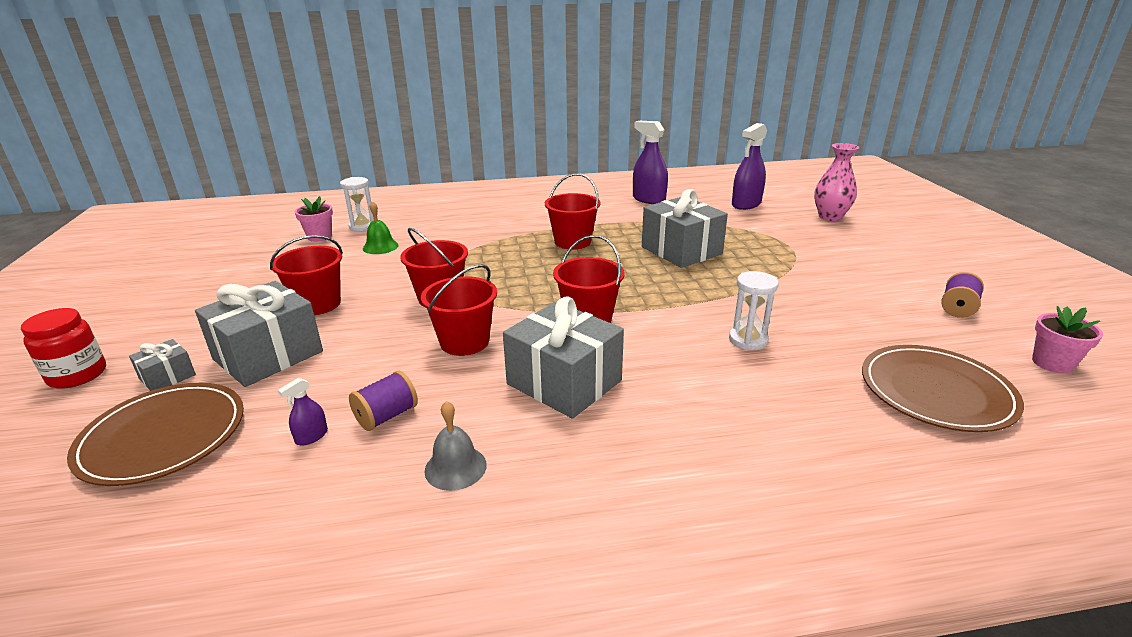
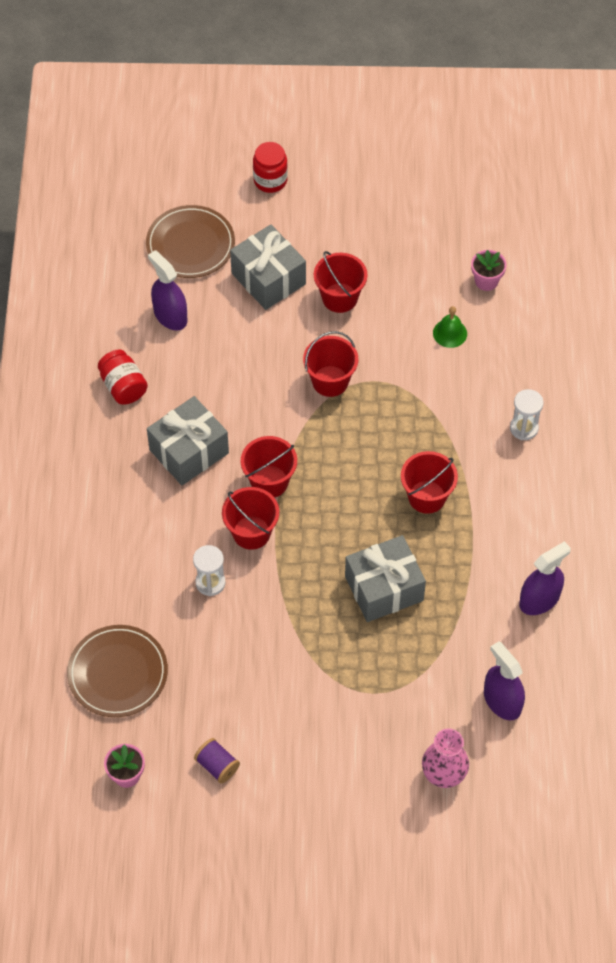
camera: 100 degrees right, 30 degrees up
grey gift [129,339,196,391] -> none
purple spray bottle [278,378,328,446] -> purple spray bottle [148,250,188,330], size x2.14
white hourglass [340,177,374,232] -> white hourglass moved to [510,389,544,440]
purple spool [349,371,418,431] -> none
red bucket [421,264,497,356] -> red bucket moved to [222,487,279,550]
grey bell [424,401,487,491] -> red jar [98,350,148,405]

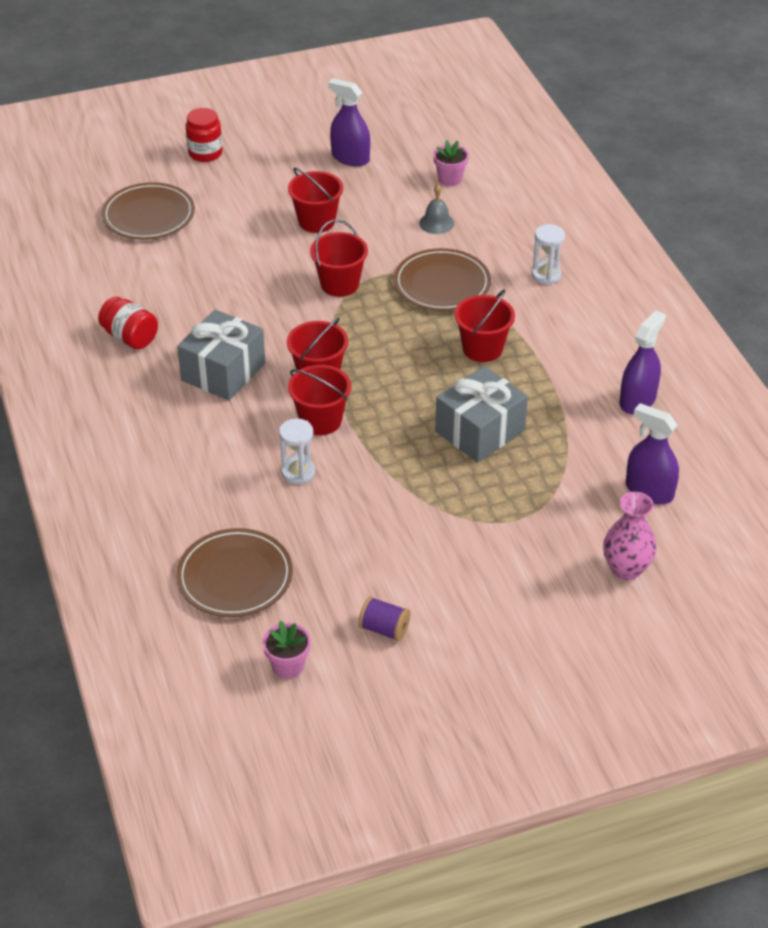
camera: 20 degrees left, 15 degrees down
purple spray bottle [148,250,188,330] -> purple spray bottle moved to [328,78,370,166]
grey gift [230,224,306,310] -> none
green bell [433,306,467,348] -> grey bell [419,184,454,234]
none -> brown plate [394,248,491,311]

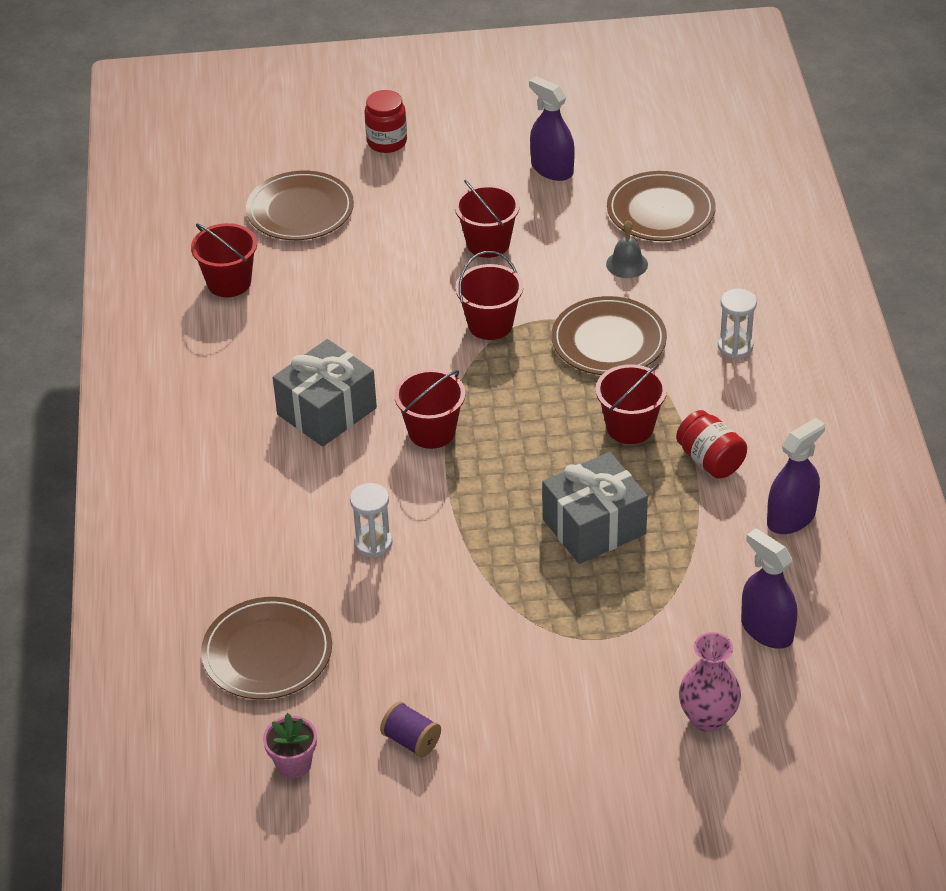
camera: 15 degrees right, 0 degrees up
red jar [98,297,158,349] -> red jar moved to [676,410,747,479]
red bucket [288,365,351,435] -> red bucket moved to [191,223,257,297]
pink flower pot [433,140,469,186] -> brown plate [607,171,716,241]

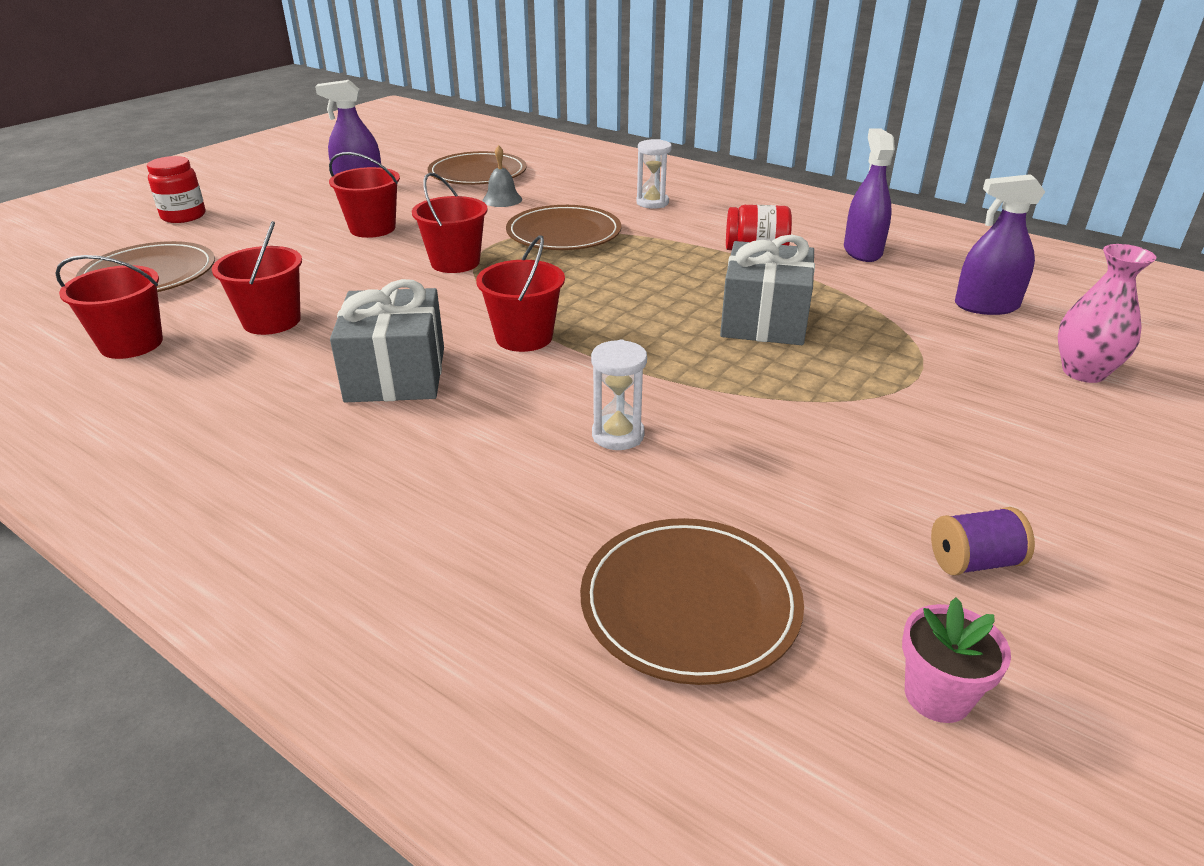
camera: 50 degrees left, 10 degrees down
red bucket [596,364,667,444] -> red bucket moved to [212,221,302,335]

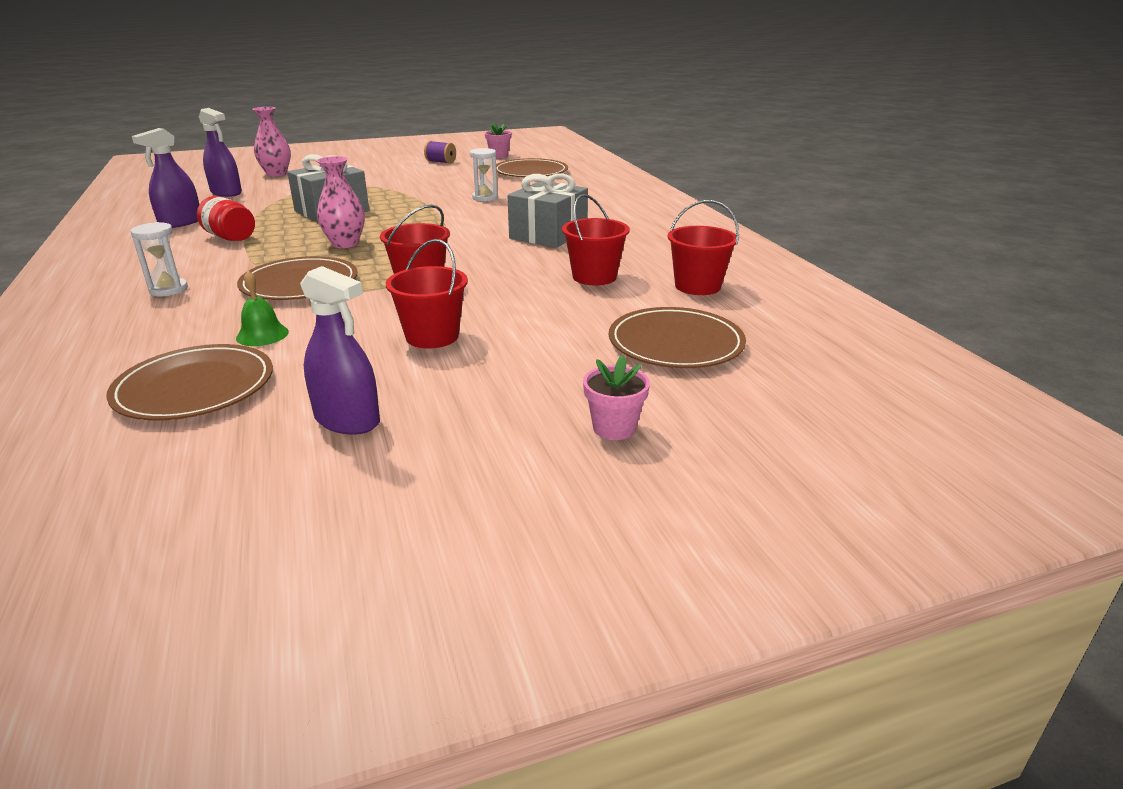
camera: 145 degrees left, 5 degrees down
red jar [147,156,205,223] -> pink flower pot [583,355,650,440]
red bucket [476,235,565,352] -> none
grey bell [482,145,522,207] -> green bell [236,271,289,346]
none -> pink vase [317,156,365,248]

